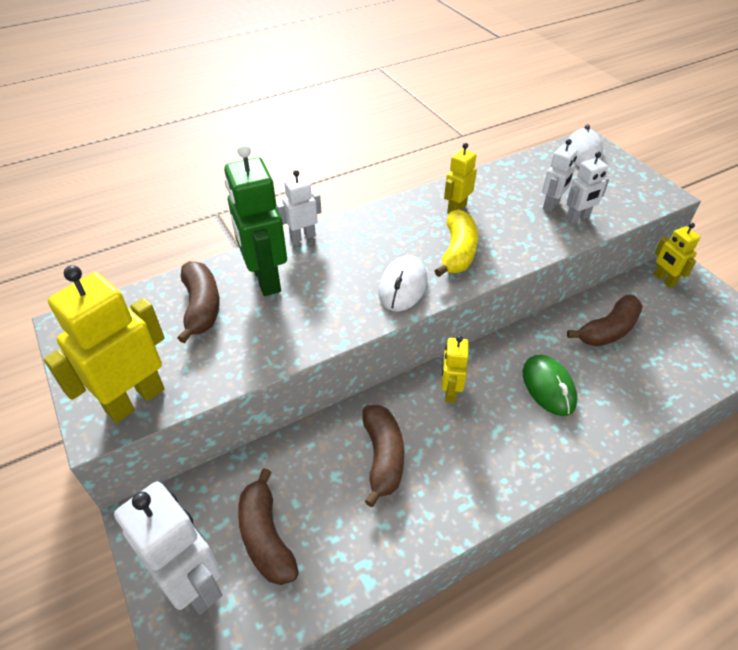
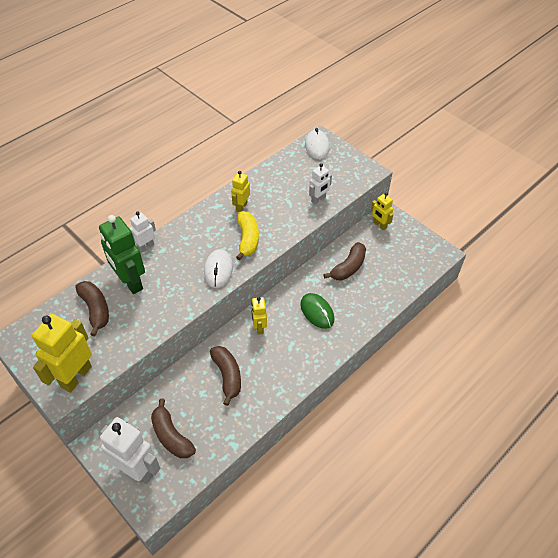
camera: 15 degrees left, 5 degrees up
white robot [542,139,578,212] -> none

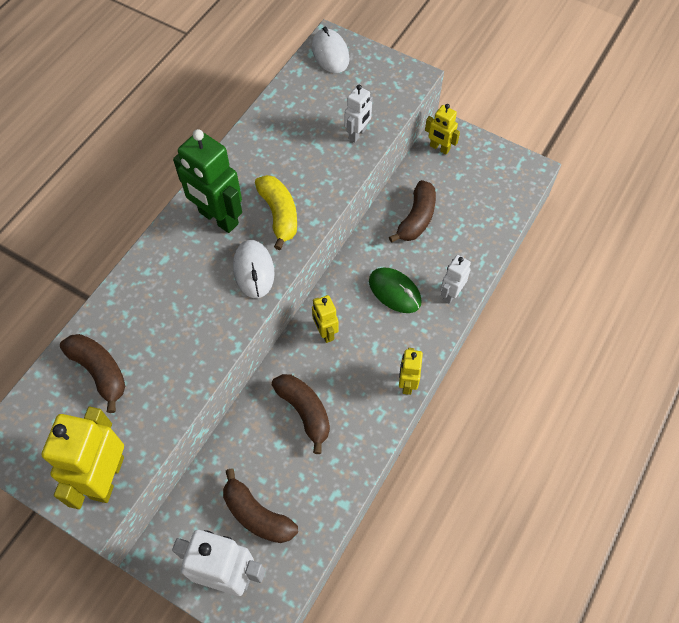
camera: 15 degrees left, 10 degrees up
green robot [99,215,145,294] -> green robot moved to [173,129,242,233]
white robot [130,212,156,253] -> white robot moved to [441,255,471,304]
yellow robot [231,171,250,212] -> yellow robot moved to [399,348,423,395]

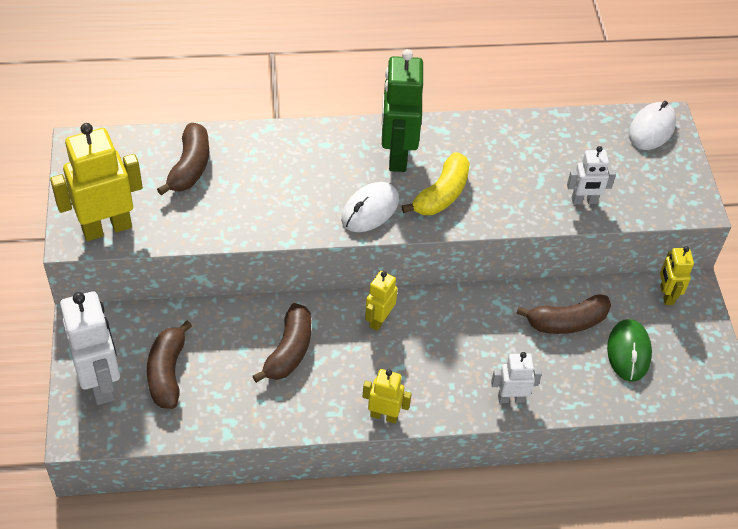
camera: 50 degrees right, 10 degrees down
green mouse [369,267,422,313] -> green mouse moved to [607,319,652,382]
yellow robot [399,348,423,395] -> yellow robot turned 45 degrees clockwise [363,369,412,424]

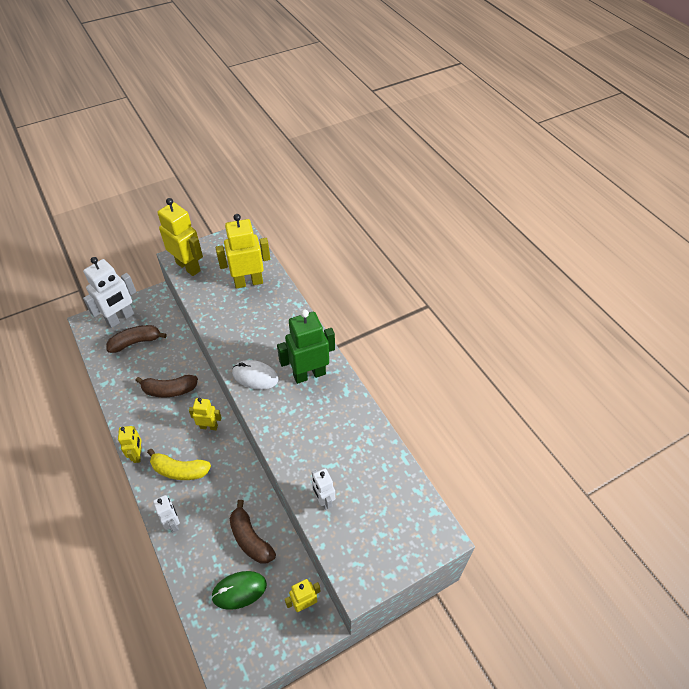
camera: 70 degrees right, 0 degrees up
brown banana [157,123,209,195] -> yellow robot [216,214,270,289]
yellow banana [401,152,470,215] -> yellow banana moved to [147,449,211,480]
white mouse [629,101,676,150] -> none

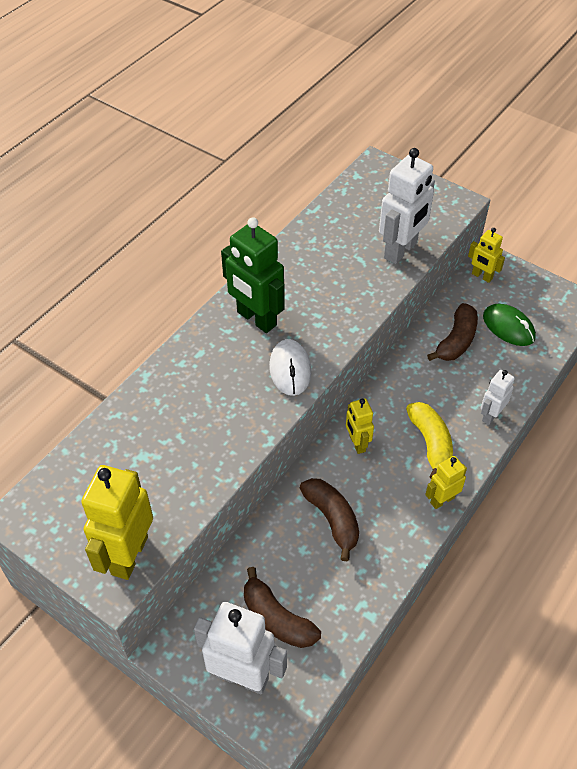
camera: 115 degrees left, 0 degrees up
yellow robot [216,214,270,289] -> none
white robot [311,468,335,510] -> white robot [379,148,435,264], size x1.81

